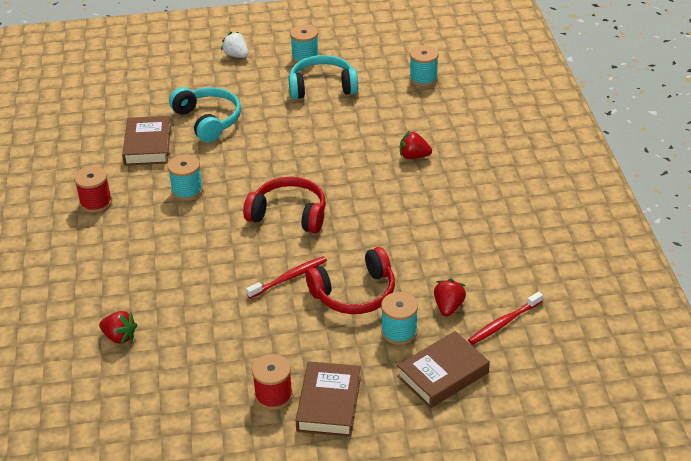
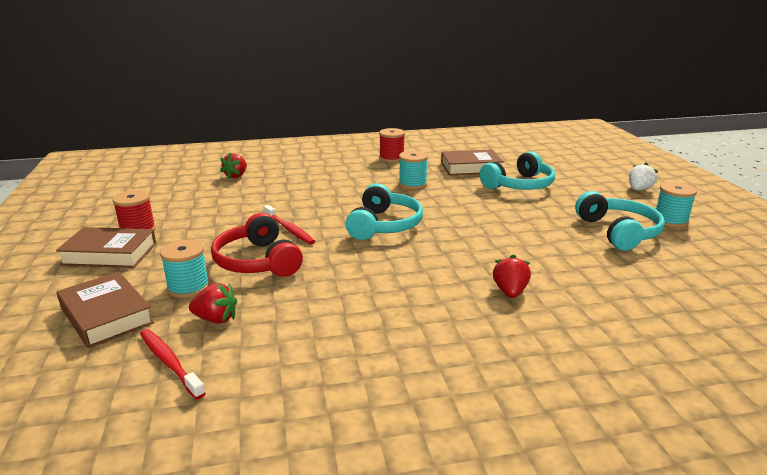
camera: 85 degrees right, 15 degrees down
red headphones [243,177,326,233] -> turquoise headphones [346,183,423,240]
turquoise spool [409,45,439,87] -> none

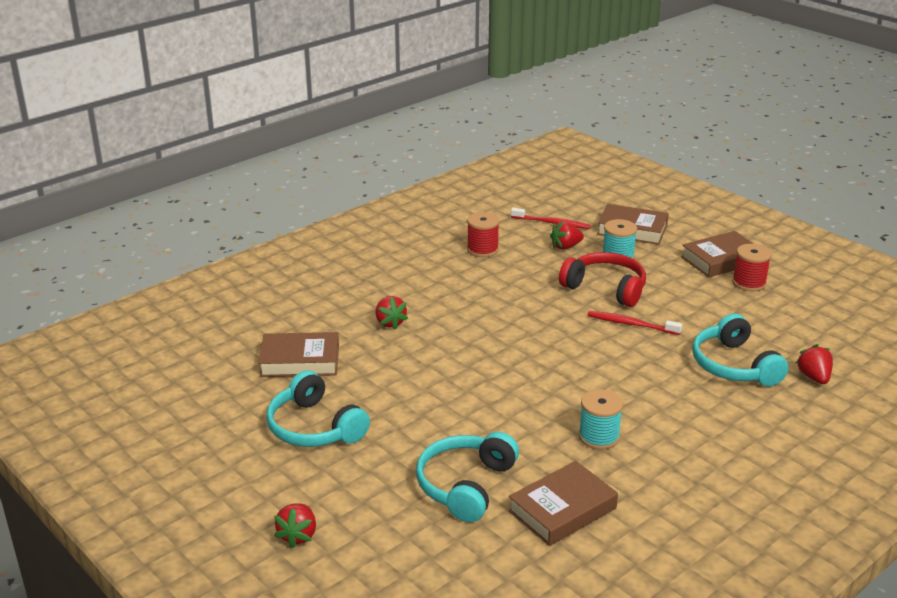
camera: 150 degrees right, 5 degrees up
turquoise headphones [346,183,423,240] -> turquoise headphones moved to [692,314,789,386]
red spool [379,128,405,163] -> red spool moved to [467,212,500,257]
white strawberry [629,162,658,190] -> red strawberry [274,503,316,548]
turquoise spool [656,182,697,228] -> none
none -> brown book [258,332,339,377]

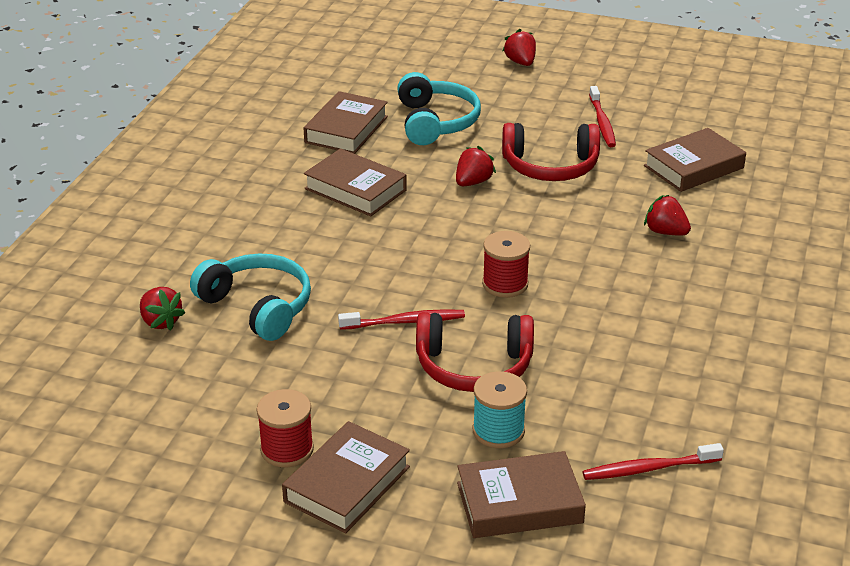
camera: 150 degrees right, 5 degrees up
turquoise headphones [266,370,370,447] -> red toothbrush [589,86,616,147]
red spool [467,212,500,257] -> red spool moved to [482,231,530,298]
red strawberry [550,221,584,250] -> red strawberry moved to [456,146,496,186]
turquoise spool [579,389,623,450] -> brown book [304,148,407,216]
none -> red headphones [502,123,600,181]

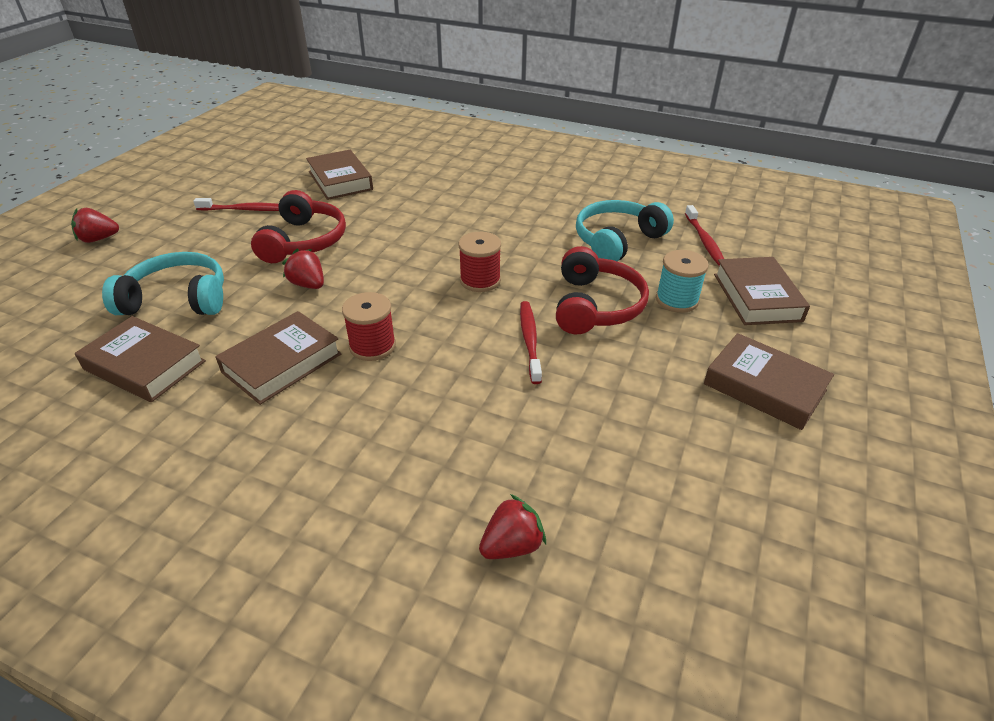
camera: 85 degrees left, 5 degrees up
turquoise headphones [190,253,311,341] -> turquoise headphones moved to [576,200,674,261]
red spool [256,389,314,468] -> red spool moved to [342,292,396,361]
red strawberry [644,195,691,235] -> none

